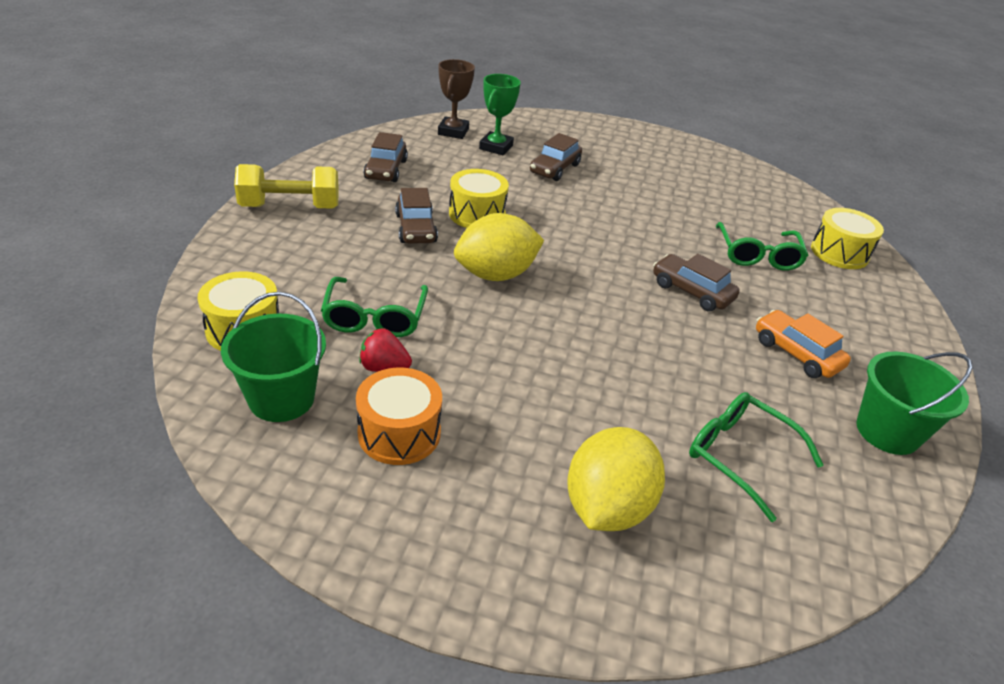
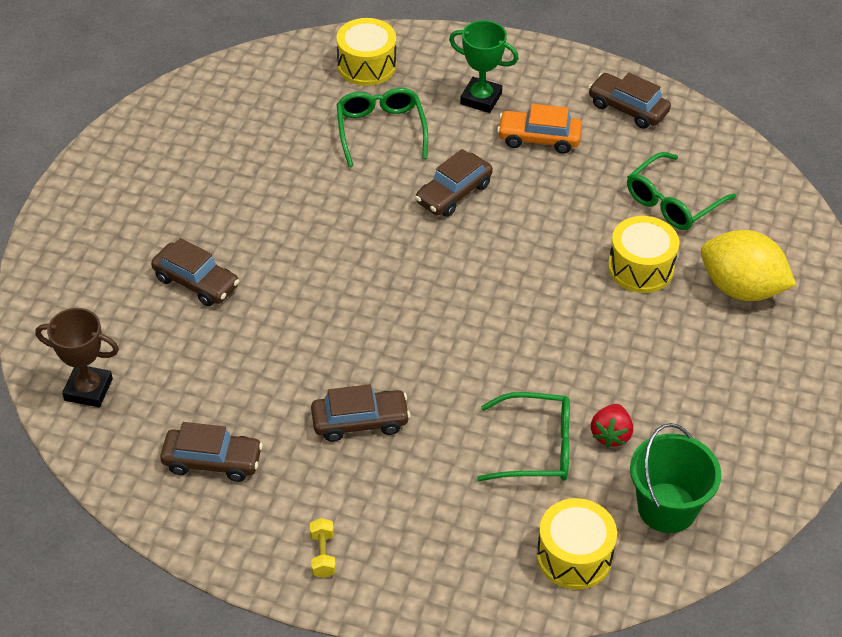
camera: 85 degrees left, 10 degrees up
yellow dumbbell [234,164,339,208] -> yellow dumbbell [310,518,336,578], size x0.45
orange drum [356,367,442,465] -> none
yellow drum [449,169,509,228] -> yellow drum moved to [608,216,679,293]
yellow lemon [454,213,544,281] -> none
green trophy [479,74,521,155] -> green trophy moved to [449,20,519,113]
green glasses [716,222,809,270] -> green glasses turned 105 degrees counterclockwise [337,88,428,167]
orange car [756,310,851,378] -> orange car turned 45 degrees clockwise [497,104,582,154]
green bucket [856,351,972,455] -> brown car [588,73,671,129]

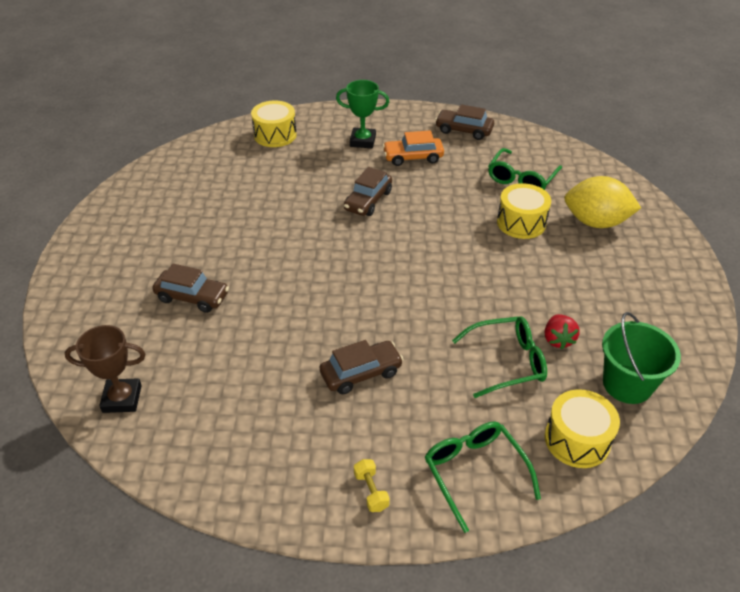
camera: 15 degrees left, 5 degrees down
brown car [160,422,263,482] -> none
green glasses [337,88,428,167] -> green glasses moved to [425,422,541,533]

